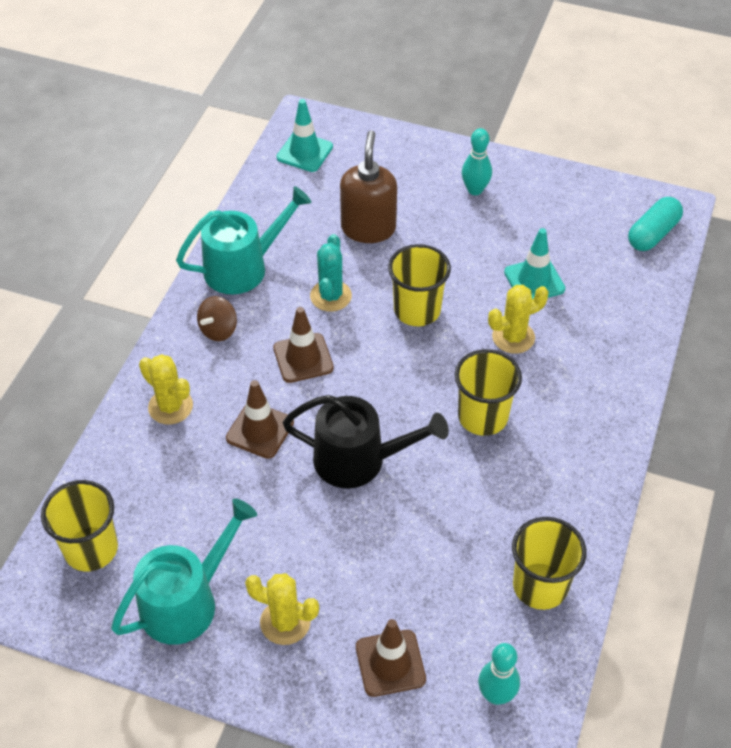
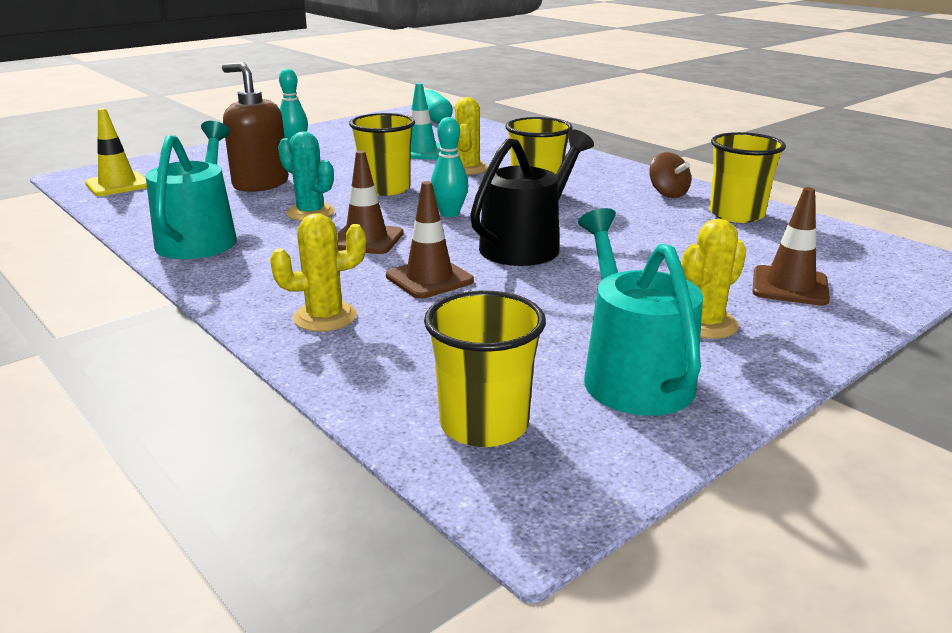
camera: 60 degrees left, 25 degrees down
brown spinning top [197,296,237,341] -> brown spinning top moved to [649,152,691,198]
turquoise traffic cone [277,99,333,172] -> yellow traffic cone [85,108,147,196]
turquoise bowling pin [478,643,520,705] -> turquoise bowling pin moved to [431,117,468,217]

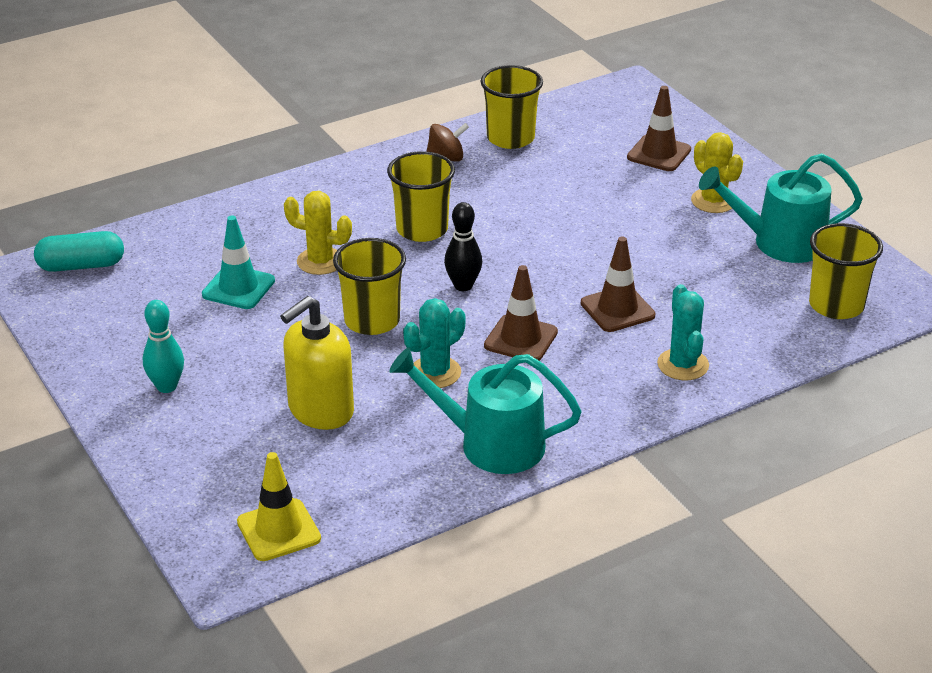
camera: 80 degrees left, 10 degrees up
brown soap dispenser [222,62,289,192] -> yellow soap dispenser [280,296,354,430]
yellow cactus [270,213,366,332] -> turquoise cactus [657,284,709,380]
turquoise bowling pin [431,117,468,217] -> black bowling pin [444,202,482,291]
black watering can [470,129,594,266] -> none

